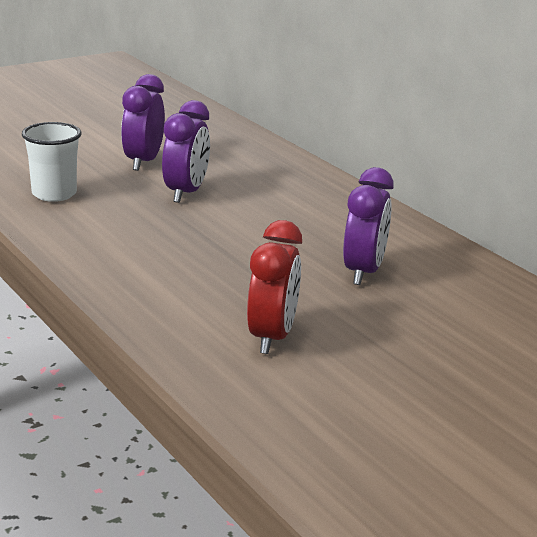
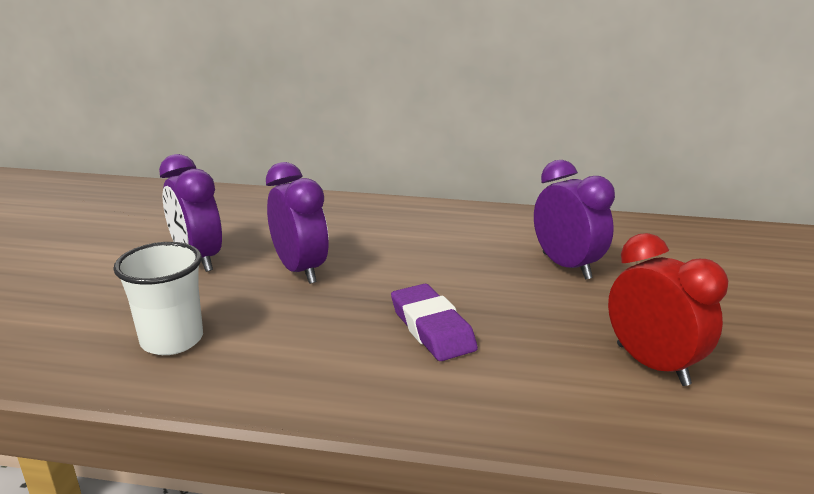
camera: 45 degrees left, 0 degrees up
none -> purple eraser [391,284,478,361]

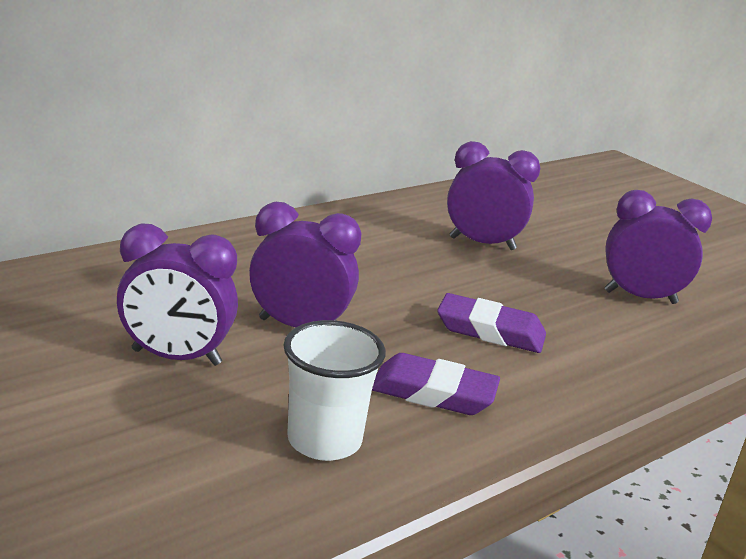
camera: 50 degrees left, 0 degrees up
red clock [608,233,728,386] -> purple clock [604,190,712,304]
none -> purple eraser [372,353,500,415]

